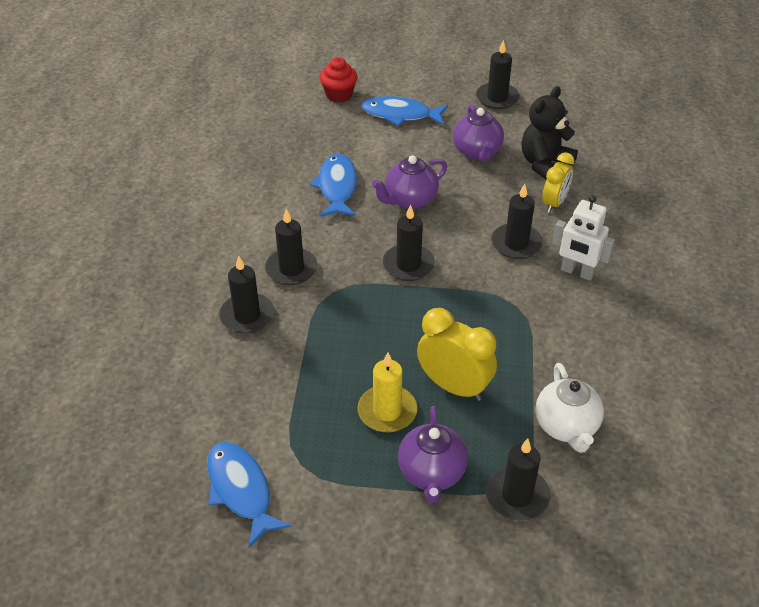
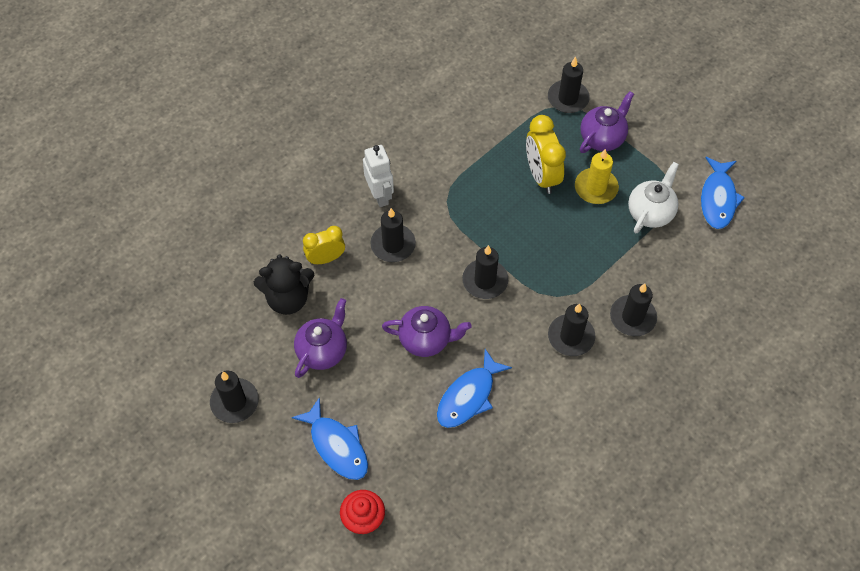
camera: 140 degrees left, 15 degrees up
white teapot [536,363,604,453] -> white teapot moved to [628,162,679,233]

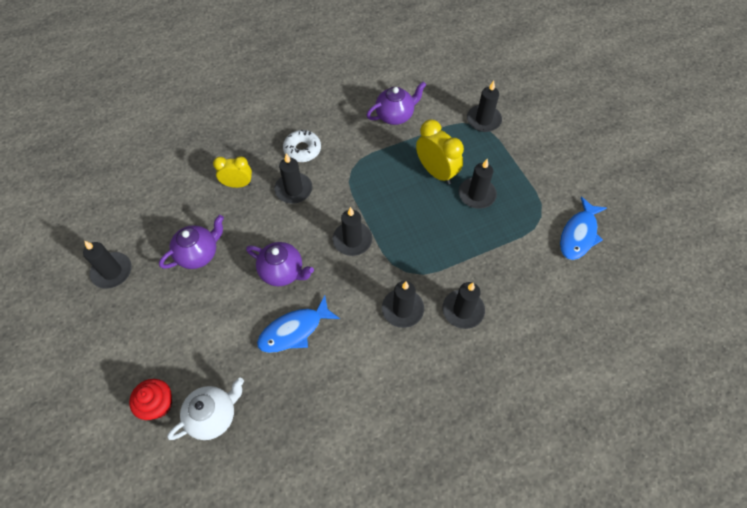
camera: 20 degrees right, 0 degrees up
black teddy bear [254,254,314,315] -> none
blue fish [292,397,368,480] -> none
white robot [363,145,394,207] -> white donut [283,130,321,162]
yellow clock [526,115,566,194] -> yellow clock turned 135 degrees clockwise [416,120,464,185]
yellow candle [575,149,619,204] -> black candle [459,159,497,209]
purple teapot [580,91,634,153] -> purple teapot moved to [366,81,426,125]
white teapot [628,162,679,233] -> white teapot moved to [167,378,244,440]

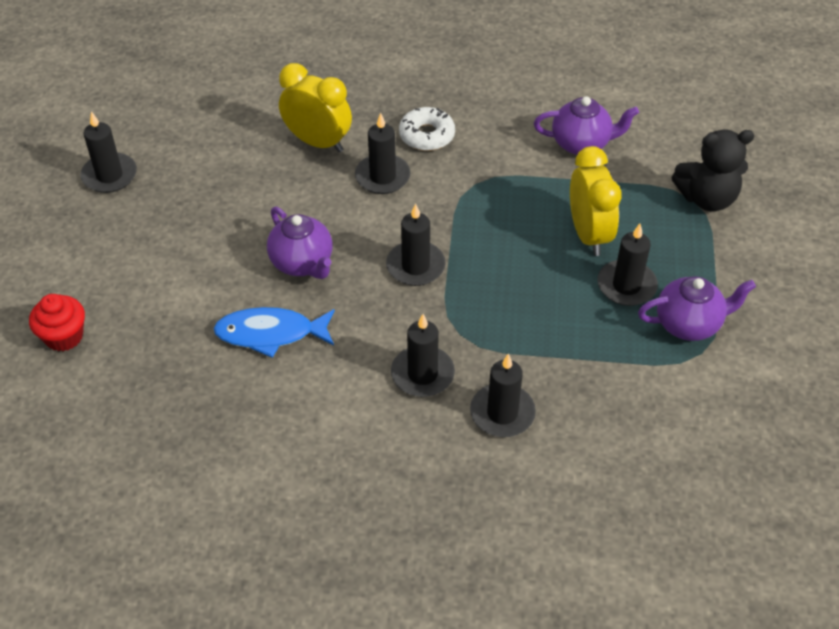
camera: 30 degrees right, 10 degrees down
purple teapot [159,215,224,269] -> purple teapot moved to [638,276,756,341]
white teapot [167,378,244,440] -> none
yellow clock [213,156,252,188] -> yellow clock [279,63,352,152], size x1.50
black candle [467,81,502,132] -> black teddy bear [672,130,754,211]
blue fish [560,197,607,260] -> none

